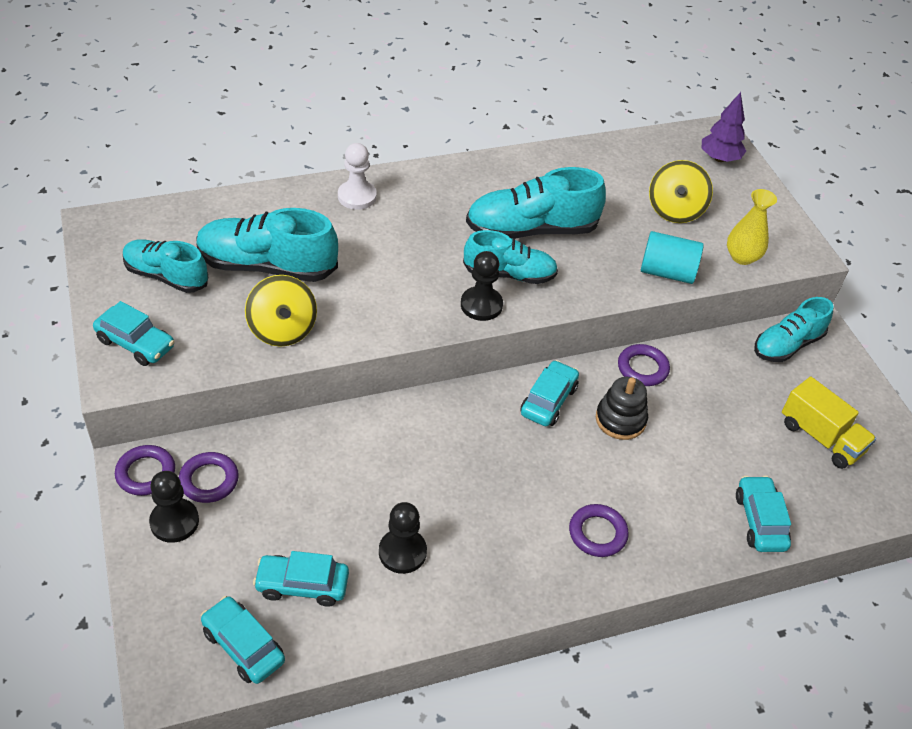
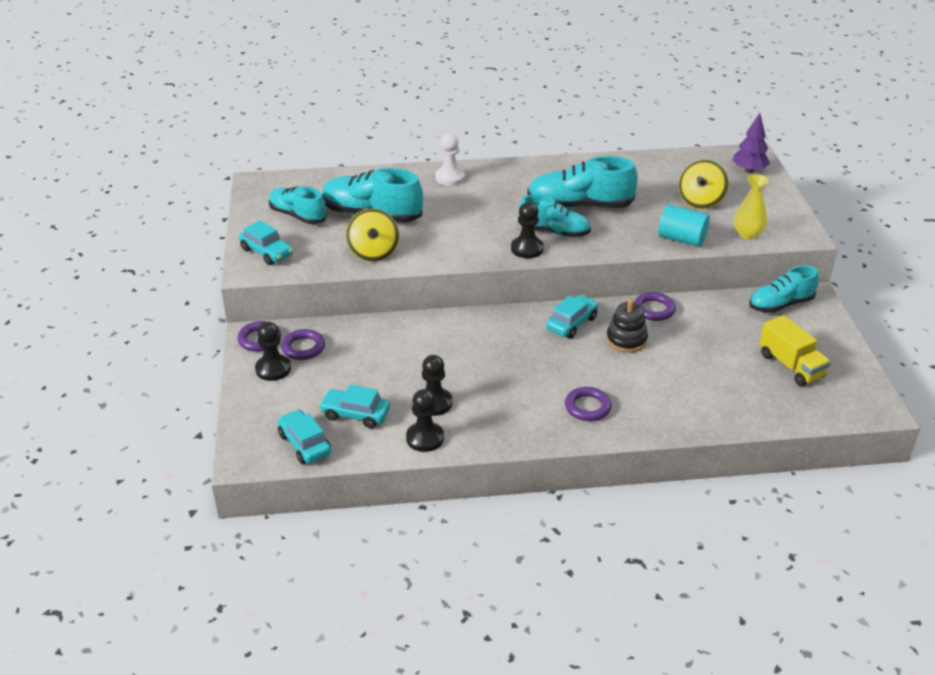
camera: 15 degrees right, 10 degrees down
turquoise car [736,476,791,552] -> none
none -> black pawn [406,389,444,452]

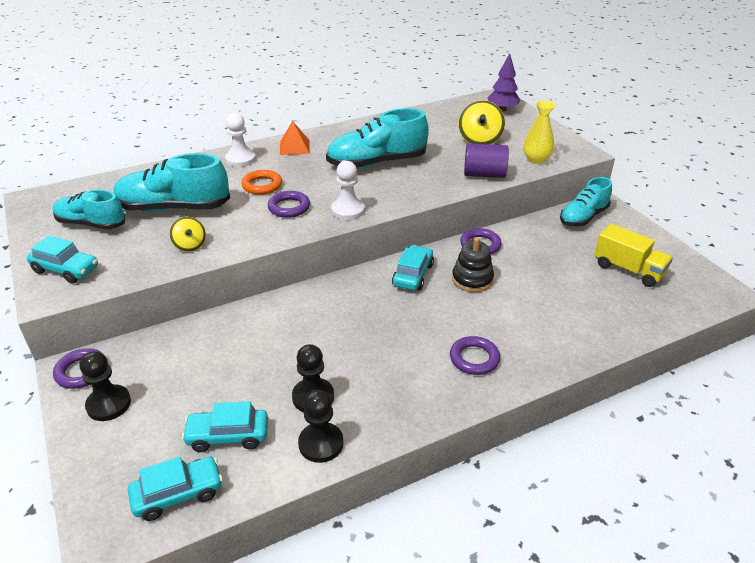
camera: 20 degrees left, 0 degrees up
turquoise car [277,409,331,464] -> turquoise car turned 120 degrees clockwise [128,457,223,521]
purple ring [281,329,325,360] -> purple ring moved to [268,191,310,218]
yellow spinning top [346,208,399,262] -> yellow spinning top [169,217,206,252], size x0.61
black pawn [511,202,544,258] -> white pawn [331,161,365,220]
turquoise shoe [519,195,591,237] -> none
turquoise cylinder [658,205,710,247] -> purple cylinder [464,143,509,178]
none -> orange ring [242,170,282,195]
none -> orange pyramid [280,121,310,155]

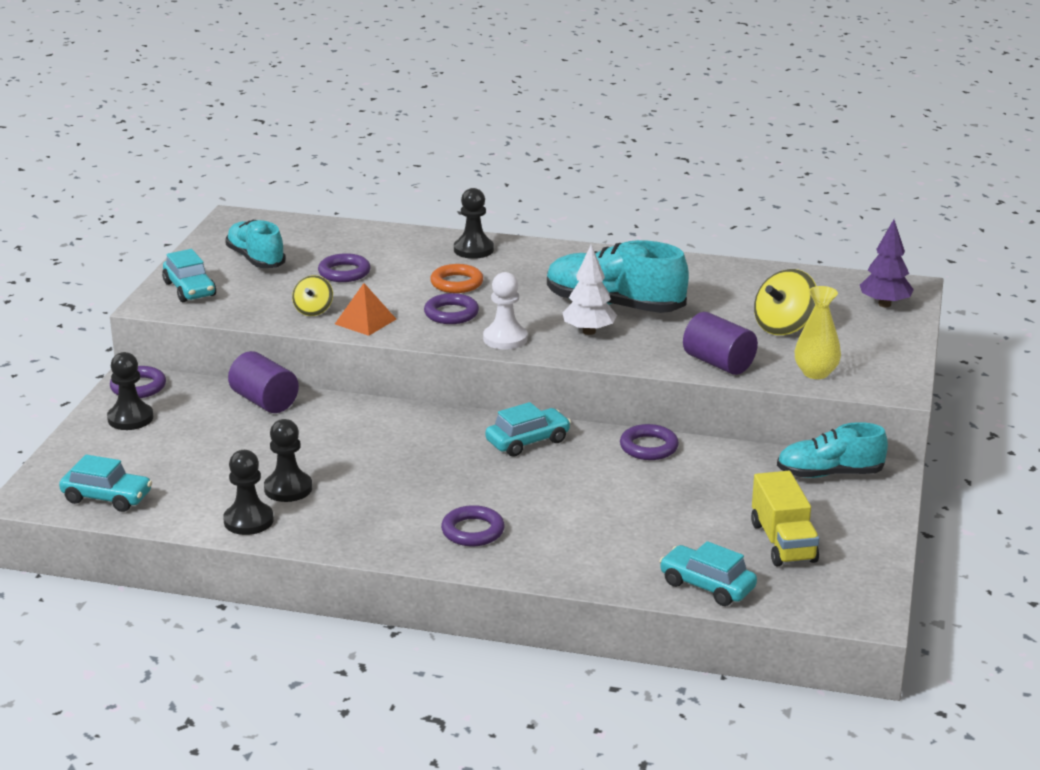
camera: 40 degrees right, 10 degrees down
turquoise shoe [113,153,230,212] -> purple ring [318,253,371,282]
turquoise car [182,401,268,452] -> turquoise car moved to [659,541,757,606]
white pawn [225,113,256,167] -> black pawn [454,188,494,259]
orange pyramid [280,121,310,155] -> orange pyramid moved to [335,283,396,336]
black stacking toy [452,237,494,292] -> none
none -> purple cylinder [228,351,299,413]
none -> white tree [563,245,617,335]

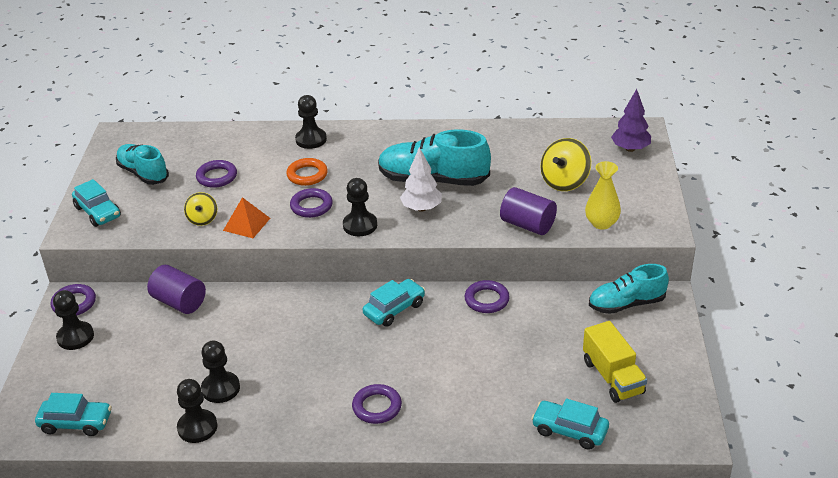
camera: 10 degrees left, 10 degrees up
white pawn [483,272,528,350] -> black pawn [343,178,377,236]

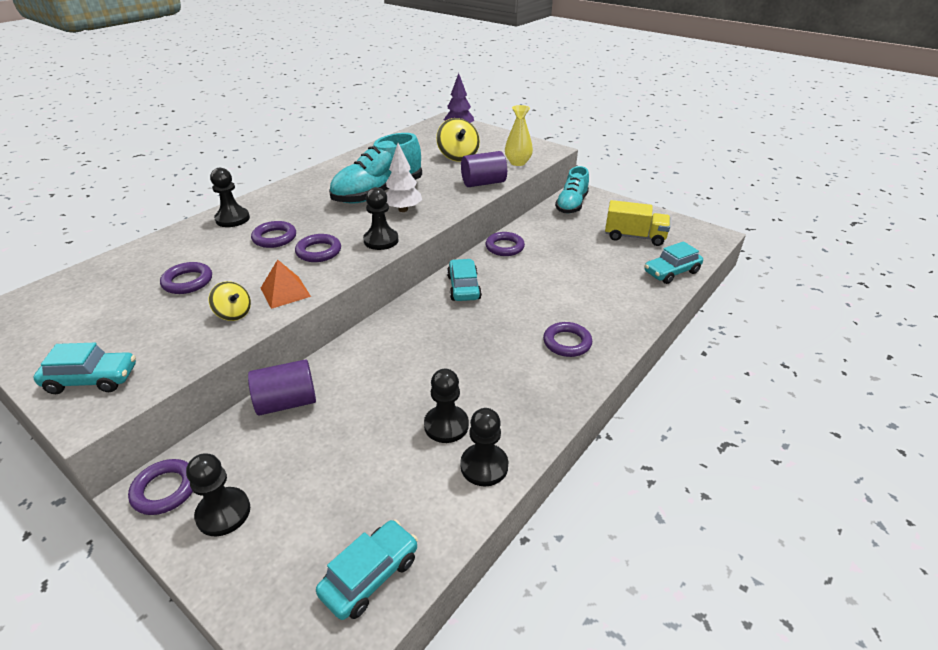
camera: 55 degrees left, 0 degrees up
turquoise shoe [116,144,169,185] -> none
orange ring [286,158,328,186] -> purple ring [251,221,296,248]

